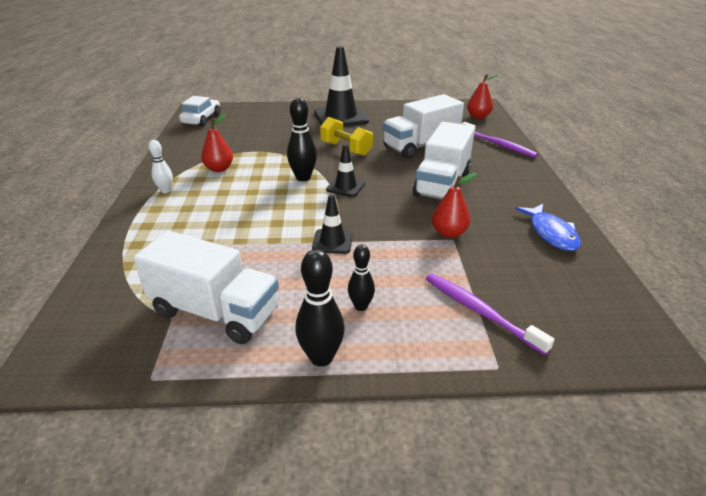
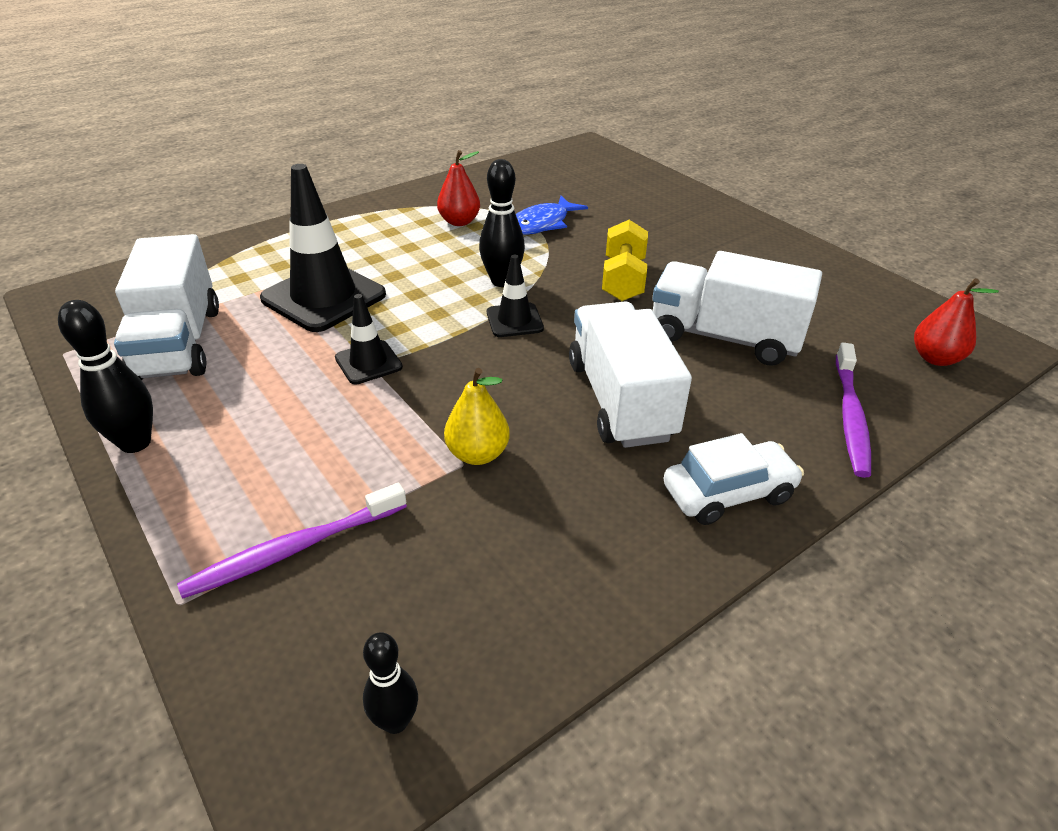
camera: 55 degrees right, 5 degrees up
white bowling pin [149,140,173,193] -> none
white car [179,96,220,126] -> white car moved to [663,433,804,525]
black traffic cone [314,46,369,127] -> black traffic cone moved to [260,164,386,332]
black bowling pin [348,245,375,311] -> black bowling pin moved to [363,632,418,734]
white truck [413,122,475,200] -> white truck turned 90 degrees clockwise [569,301,692,448]
purple toothbrush [426,273,554,355] -> purple toothbrush turned 135 degrees counterclockwise [177,483,407,599]
red pear [432,173,477,238] -> yellow pear [444,368,510,465]
blue fish [515,204,581,251] -> blue fish moved to [516,196,588,235]

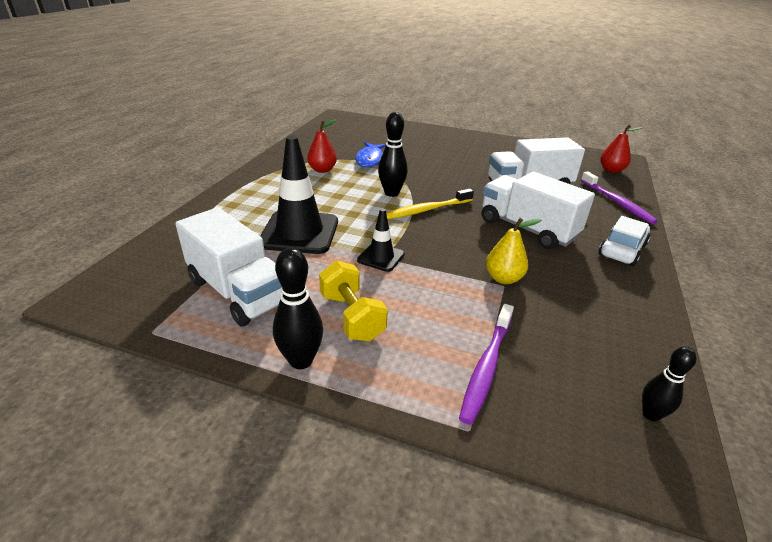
camera: 35 degrees left, 5 degrees down
black traffic cone [487,255,544,337] -> yellow toothbrush [386,188,474,220]
yellow dumbbell [602,220,648,301] -> yellow dumbbell moved to [319,261,388,341]

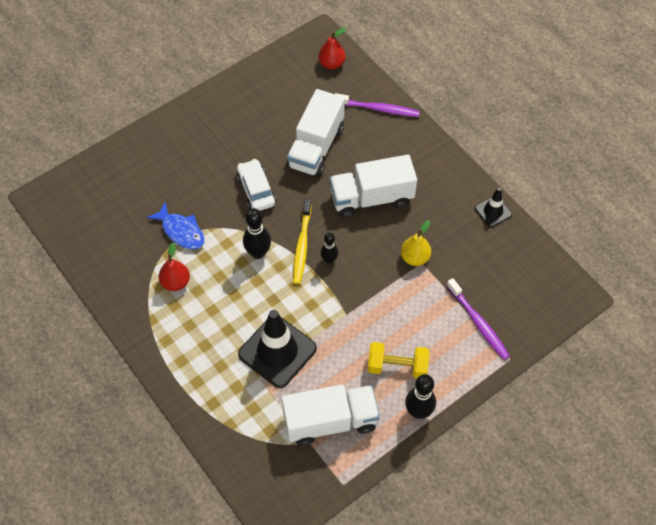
camera: 55 degrees left, 25 degrees up
black traffic cone [357,208,405,272] -> black traffic cone moved to [475,187,512,227]
white car [598,216,650,266] -> white car moved to [236,159,276,211]
black bowling pin [642,347,696,421] -> black bowling pin moved to [320,233,338,264]

